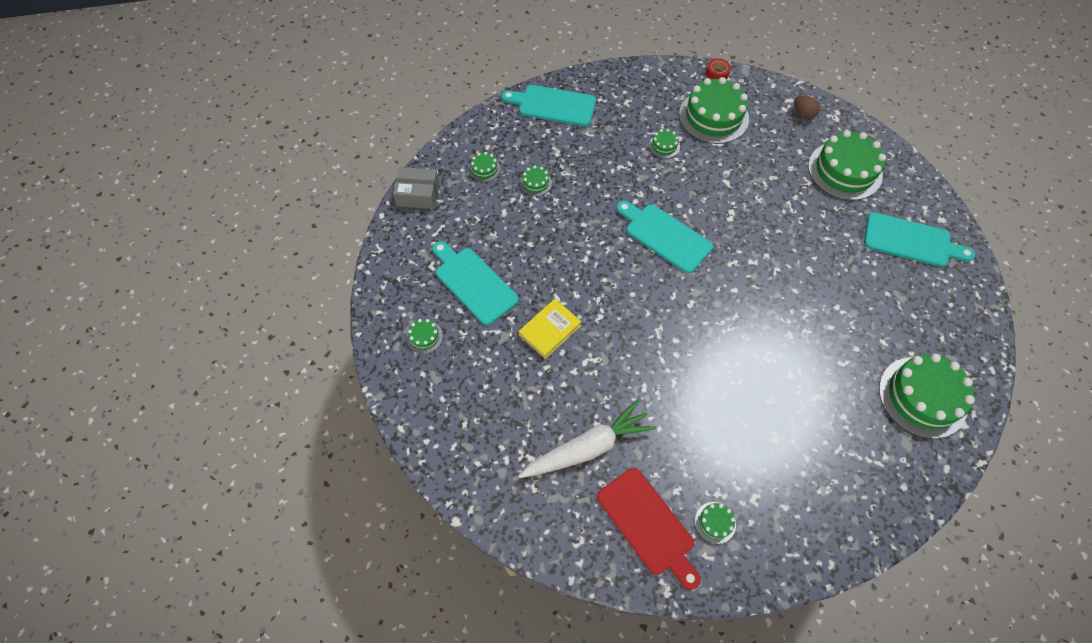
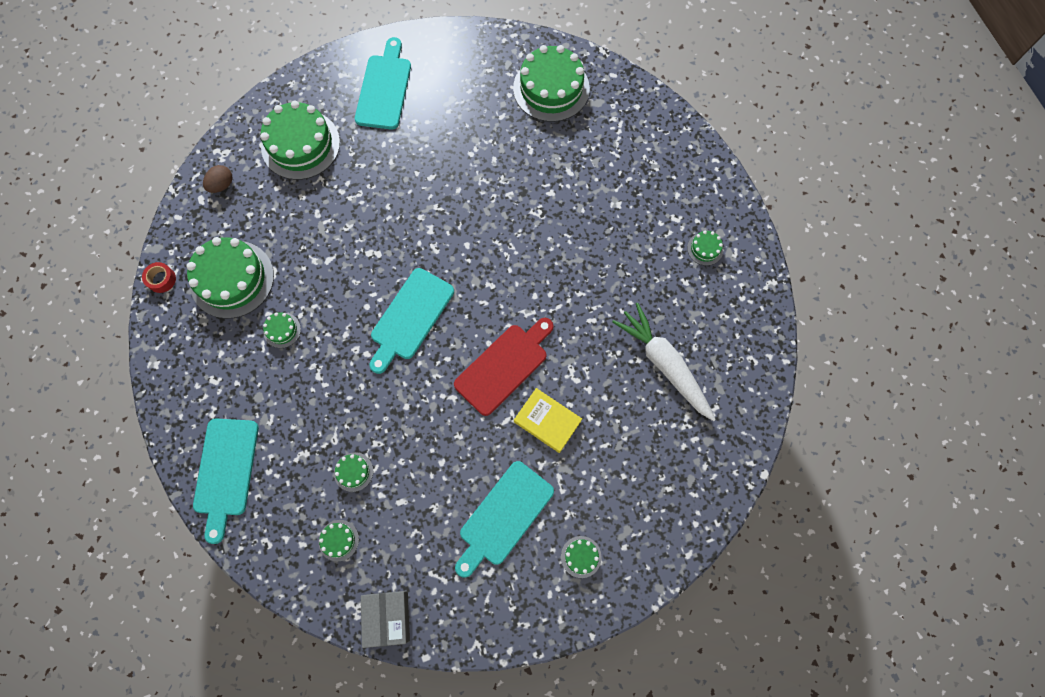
camera: 100 degrees left, 10 degrees up
red cutting board [597,468,701,590] -> red cutting board moved to [454,318,554,416]

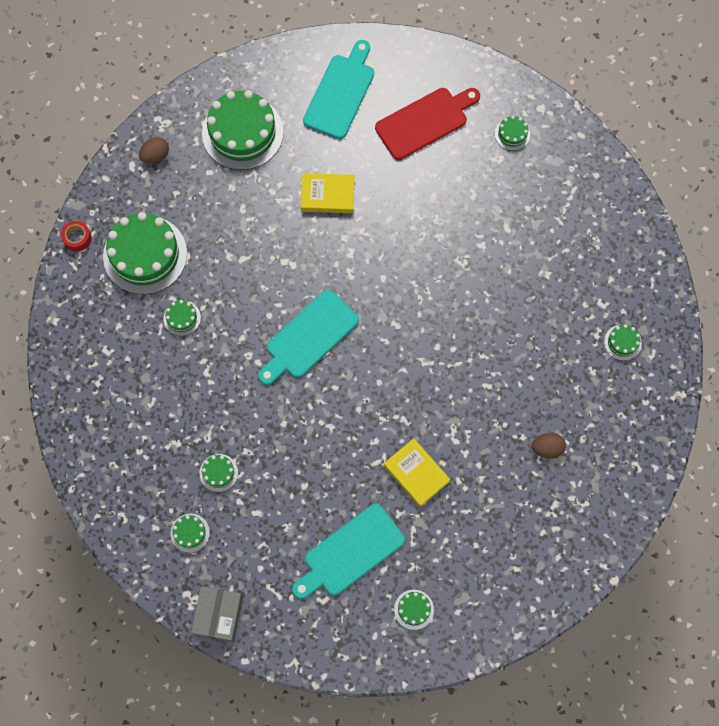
camera: 15 degrees right, 0 degrees up
turquoise cutting board [193,419,259,544] -> none
red cutting board [454,318,554,416] -> red cutting board moved to [375,88,480,160]
green cake [513,45,590,122] -> green cake [495,116,530,151], size x0.44
white carrot [612,303,716,421] -> brown egg [532,433,566,459]
none -> yellow book [301,173,355,213]

